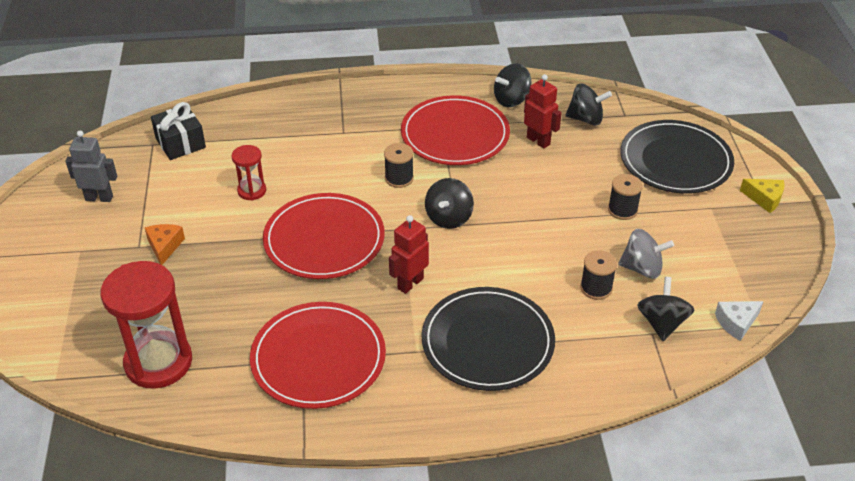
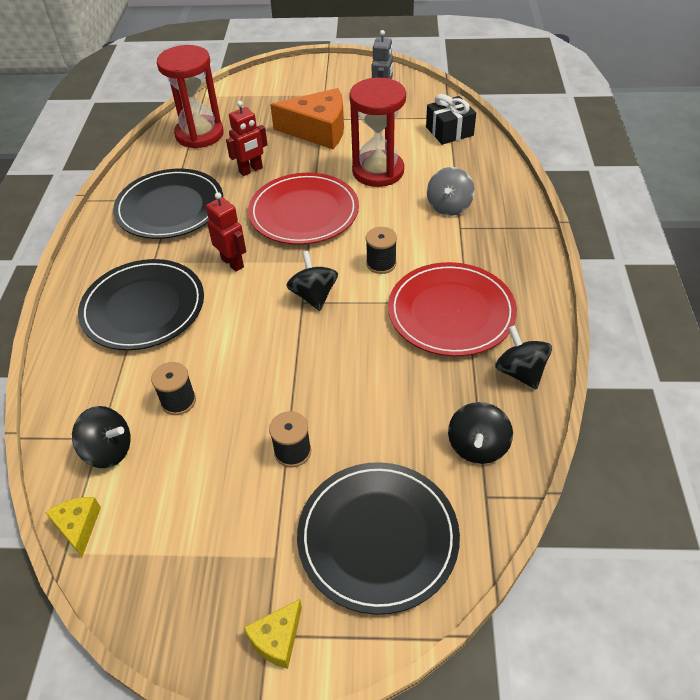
camera: 100 degrees right, 5 degrees up
orange cheese [145,224,185,265] -> orange cheese [270,88,344,149], size x2.09
red hourglass [232,145,266,200] -> red hourglass [349,78,406,187], size x1.99
red plate [250,302,386,409] -> black plate [113,169,223,239]
black spinning top [425,178,474,229] -> black spinning top turned 45 degrees clockwise [286,251,338,311]
red robot [524,74,562,149] -> red robot moved to [226,101,268,176]
grey spinning top [618,229,674,279] -> grey spinning top moved to [427,167,475,216]
white cheese [715,301,764,341] -> yellow cheese [45,497,101,557]

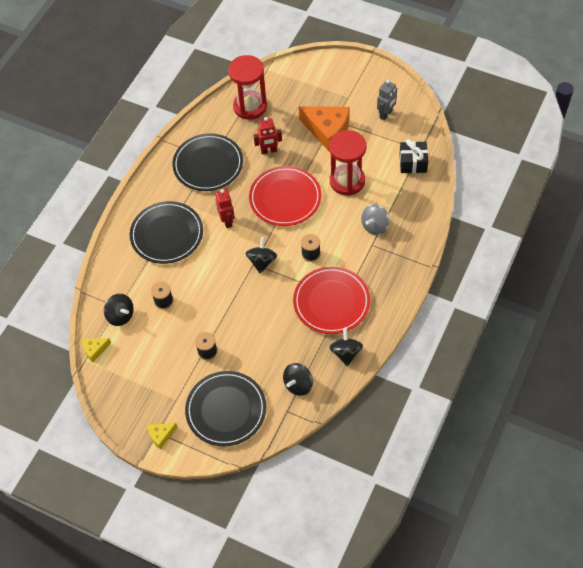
camera: 25 degrees right, 10 degrees up
yellow cheese [45,497,101,557] -> yellow cheese turned 120 degrees counterclockwise [82,338,111,362]

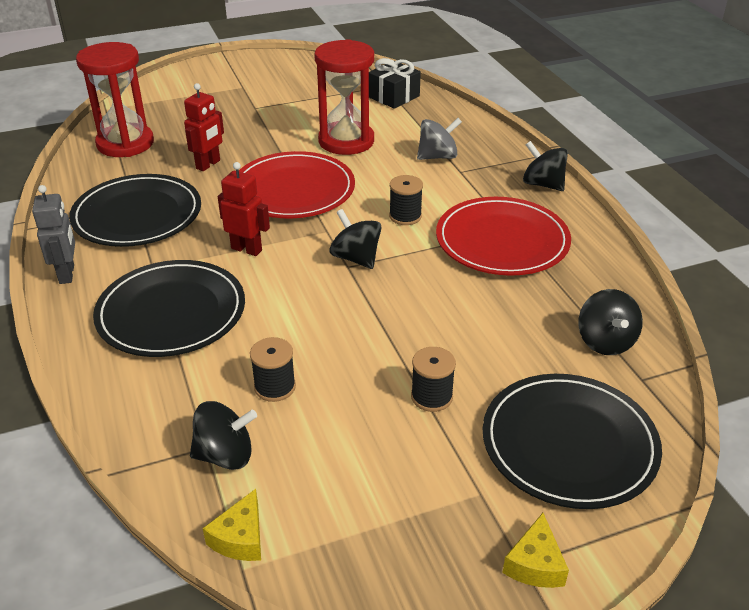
camera: 50 degrees left, 20 degrees down
orange cheese [299,106,350,151] -> none
black spinning top [329,328,363,366] -> black spinning top moved to [523,141,568,191]
grey spinning top [361,204,390,235] -> grey spinning top turned 105 degrees counterclockwise [417,118,462,160]
grey robot [377,80,397,121] -> grey robot moved to [32,185,75,284]

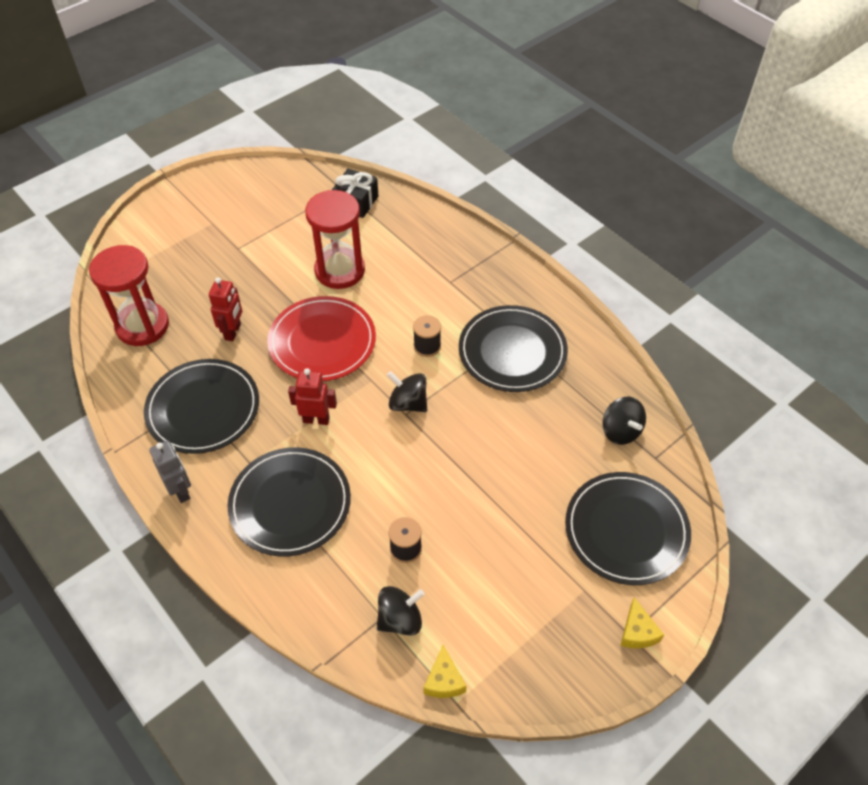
camera: 20 degrees left, 15 degrees up
black spool [411,347,456,412] -> none
grey spinning top [417,118,462,160] -> none
red plate [436,197,571,276] -> black plate [459,305,568,392]
black spinning top [523,141,568,191] -> none

